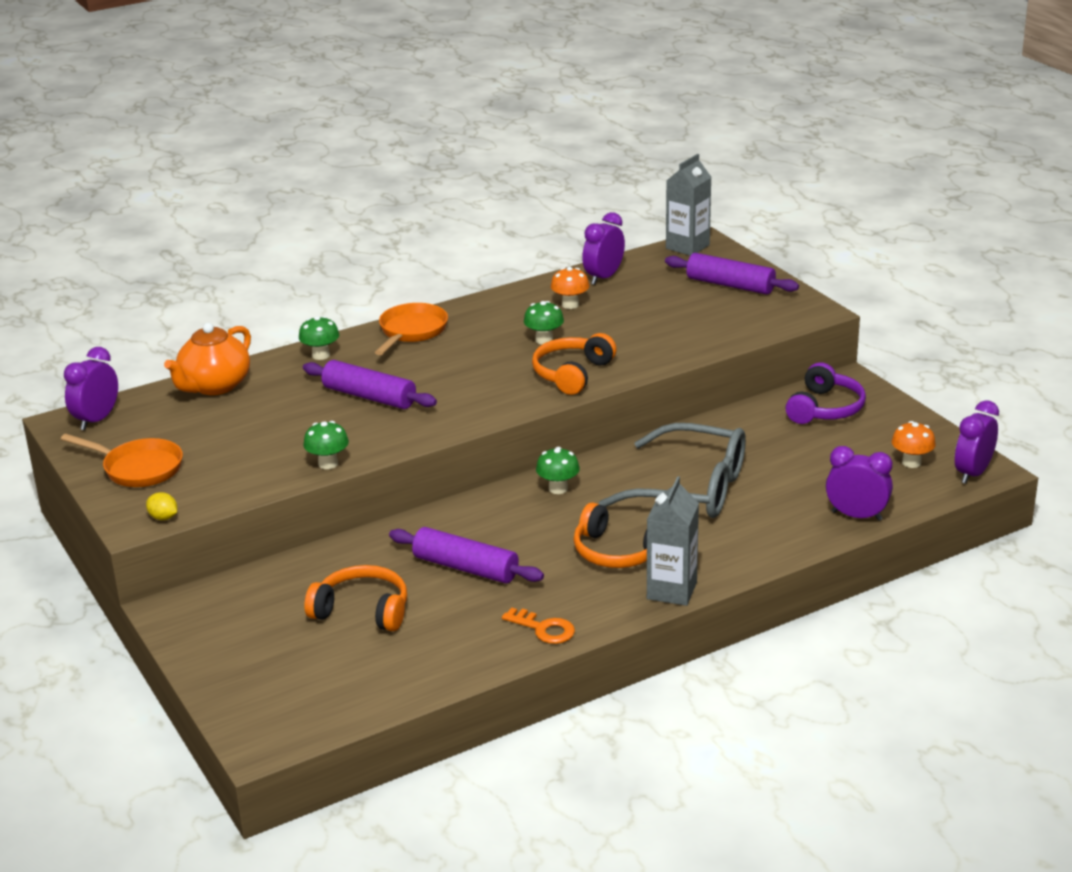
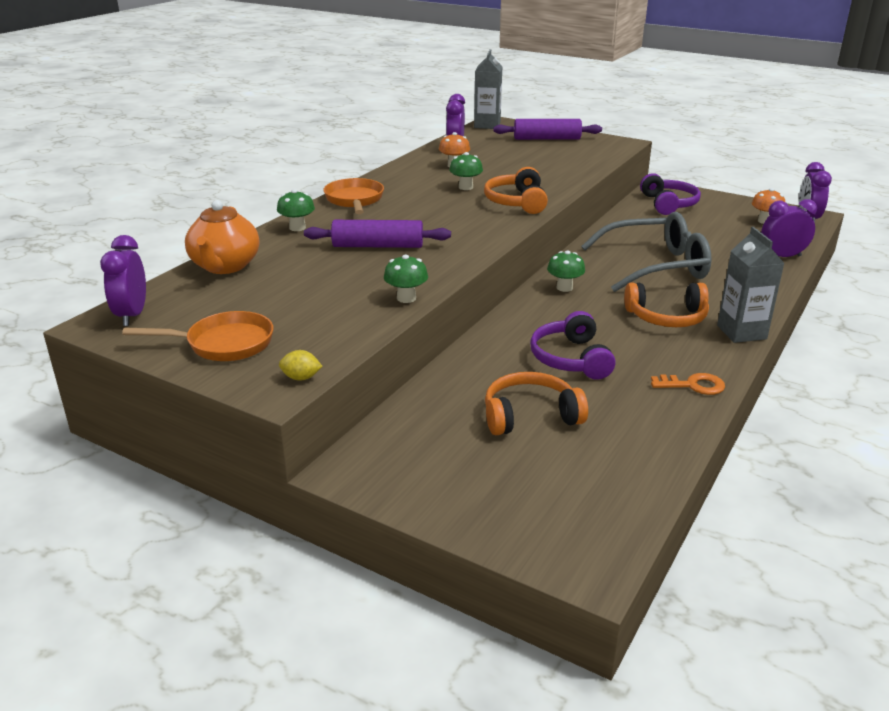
camera: 30 degrees left, 0 degrees up
purple rolling pin [389,527,544,583] -> purple headphones [530,311,616,380]

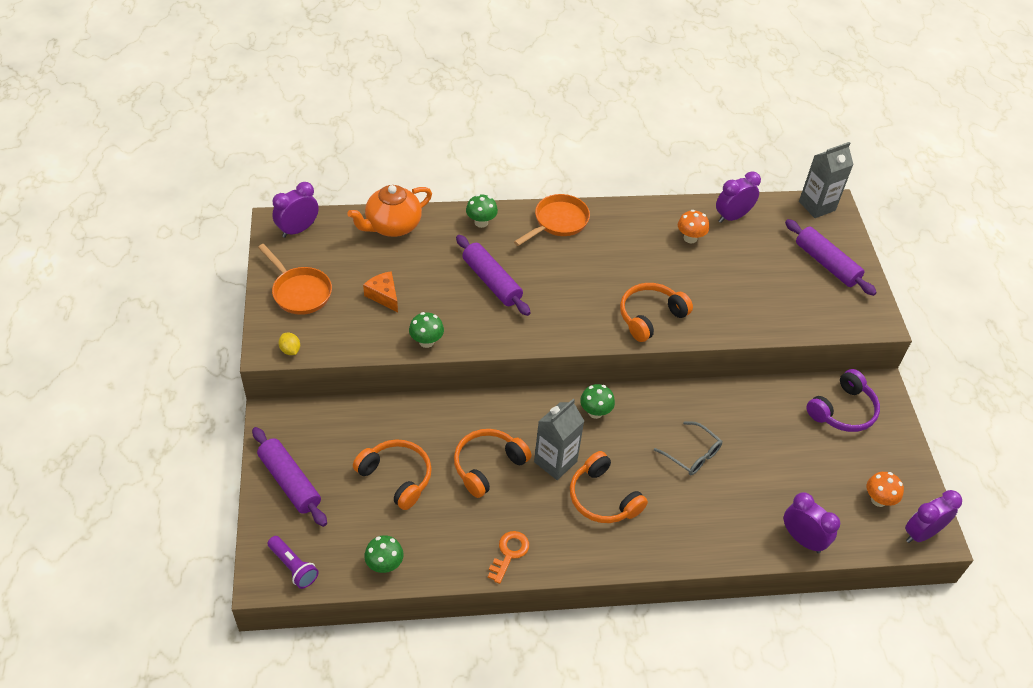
camera: 50 degrees right, 20 degrees up
green mushroom [449,152,483,190] -> green mushroom moved to [364,535,403,573]
purple headphones [530,311,616,380] -> orange headphones [454,429,531,498]
grey glasses [581,212,712,292] -> grey glasses [654,421,722,475], size x0.50
orange key [651,373,725,395] -> orange key turned 120 degrees counterclockwise [488,531,529,584]
grey carton [717,227,784,343] -> grey carton moved to [534,399,584,480]
none -> purple rolling pin [252,427,327,527]
none -> purple flashlight [267,536,319,589]
none -> orange cheese [363,271,398,313]

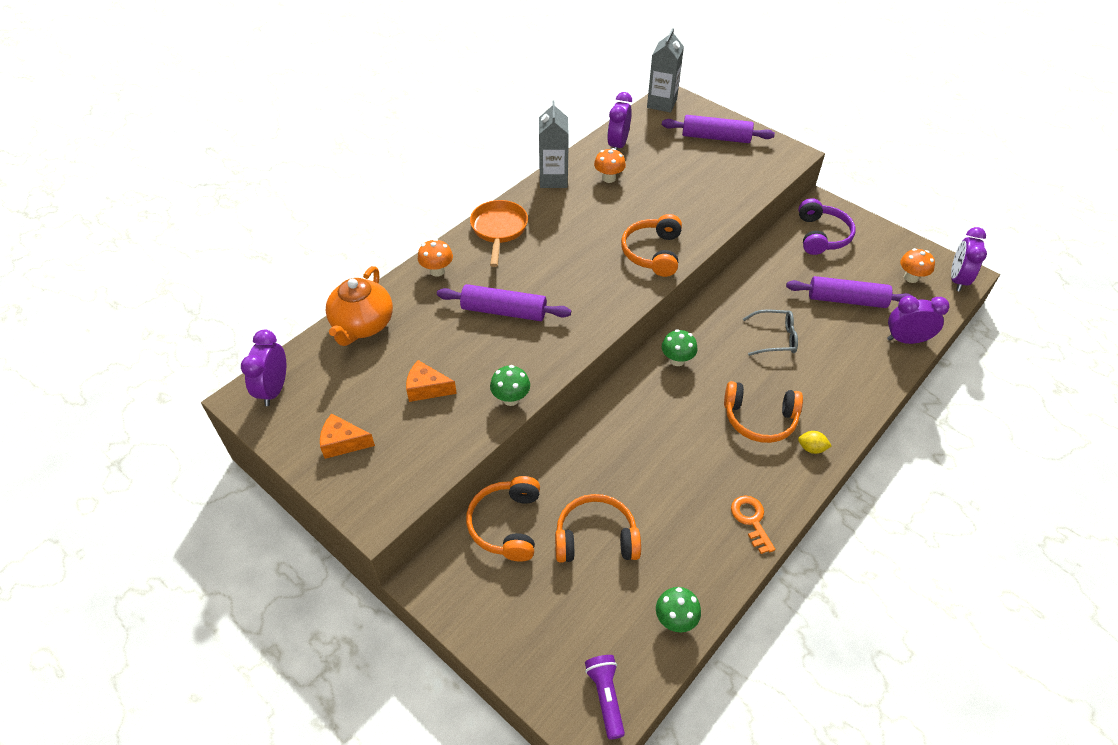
camera: 40 degrees left, 0 degrees up
purple rolling pin [252,427,327,527] -> purple rolling pin moved to [786,276,912,308]
orange pan [258,244,332,315] -> orange cheese [320,414,375,459]
purple flashlight [267,536,319,589] -> purple flashlight turned 105 degrees counterclockwise [585,655,625,740]
yellow lemon [278,333,300,355] -> yellow lemon moved to [798,431,832,454]
orange headphones [454,429,531,498] -> orange headphones moved to [466,476,540,561]
green mushroom [466,194,498,228] -> orange mushroom [418,239,453,277]
grey carton [534,399,584,480] -> grey carton moved to [539,101,569,188]

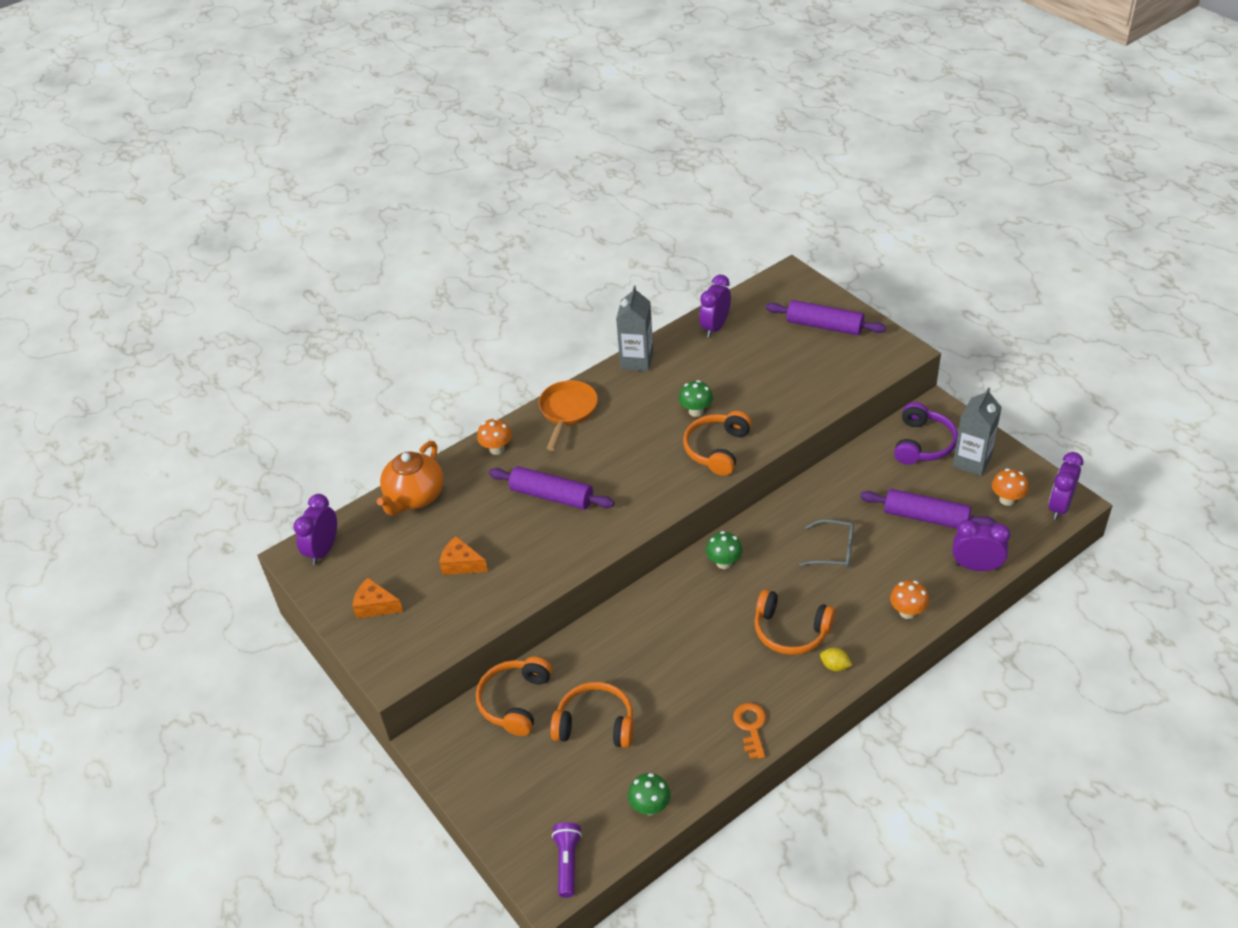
camera: 15 degrees right, 5 degrees down
green mushroom [490,365,530,406] -> green mushroom moved to [679,380,713,417]
orange mushroom [594,148,626,183] -> orange mushroom moved to [890,580,929,619]
grey carton [647,28,684,113] -> grey carton moved to [952,387,1002,476]

